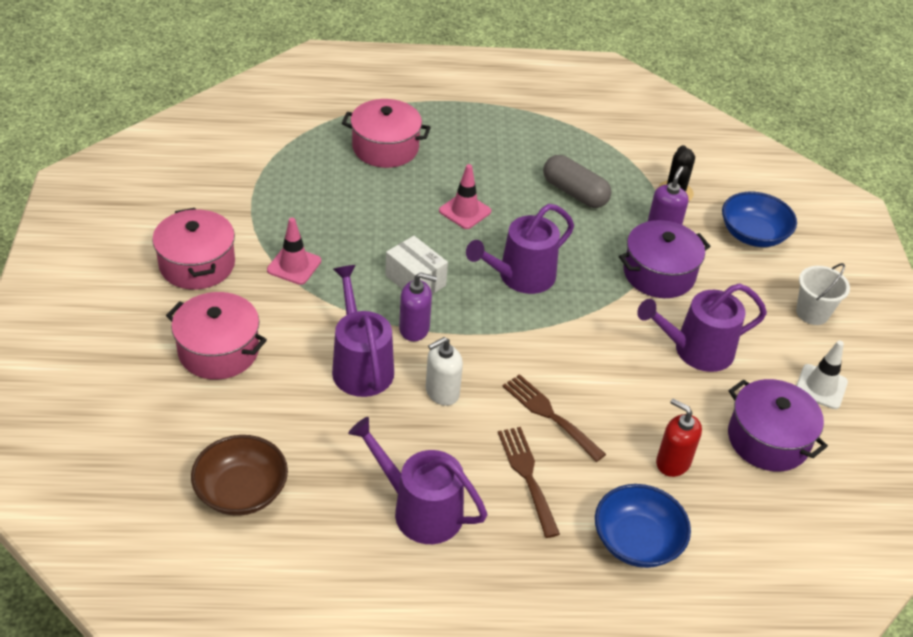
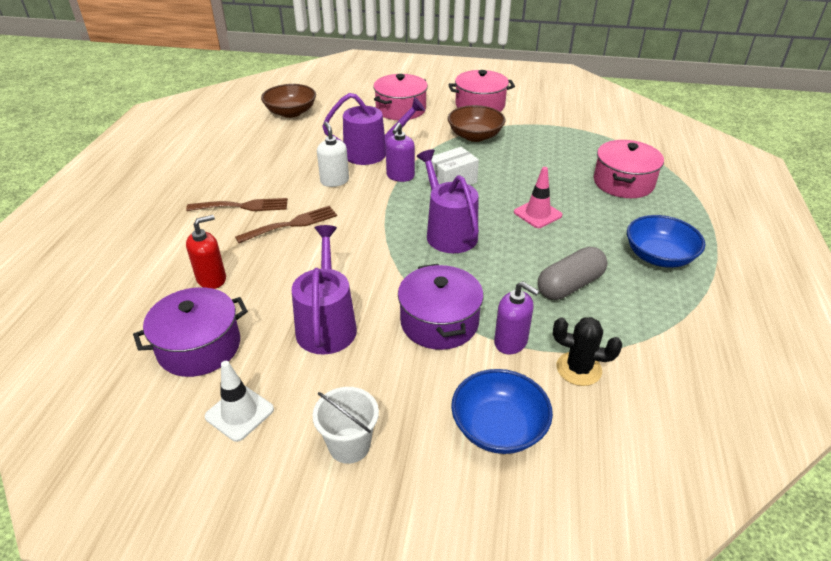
camera: 105 degrees right, 5 degrees down
pink traffic cone [267,218,321,285] -> brown bowl [448,105,505,142]
purple watering can [348,417,487,544] -> none
blue bowl [595,484,691,568] -> blue bowl moved to [627,215,705,268]

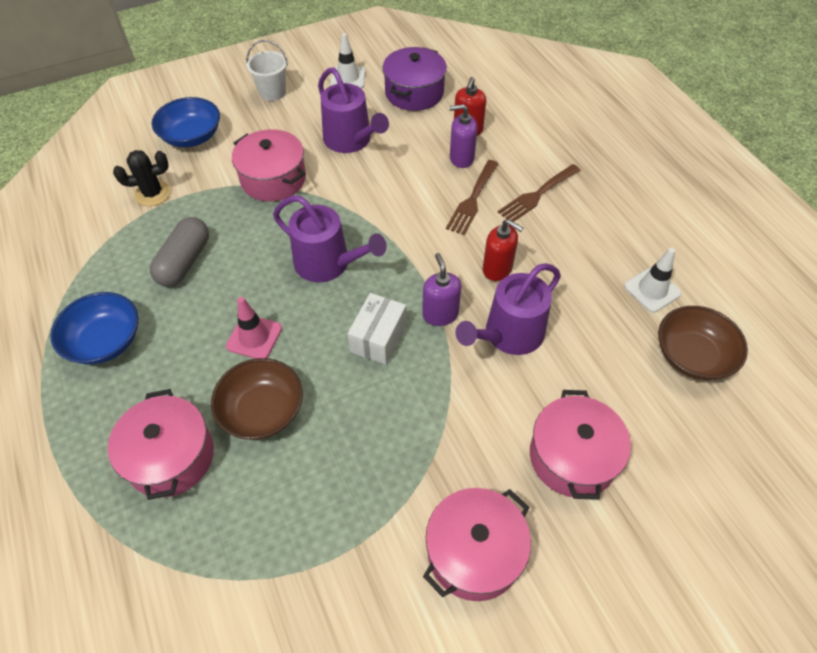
camera: 145 degrees right, 15 degrees up
white soap dispenser [317,122,349,187] -> red soap dispenser [483,219,523,281]
purple pot [398,264,484,350] -> pink pot [232,129,306,202]
brown bowl [448,105,505,142] -> brown bowl moved to [211,358,303,440]
purple soap dispenser [494,281,539,354] -> purple soap dispenser moved to [449,104,478,168]
none -> white traffic cone [624,248,682,313]

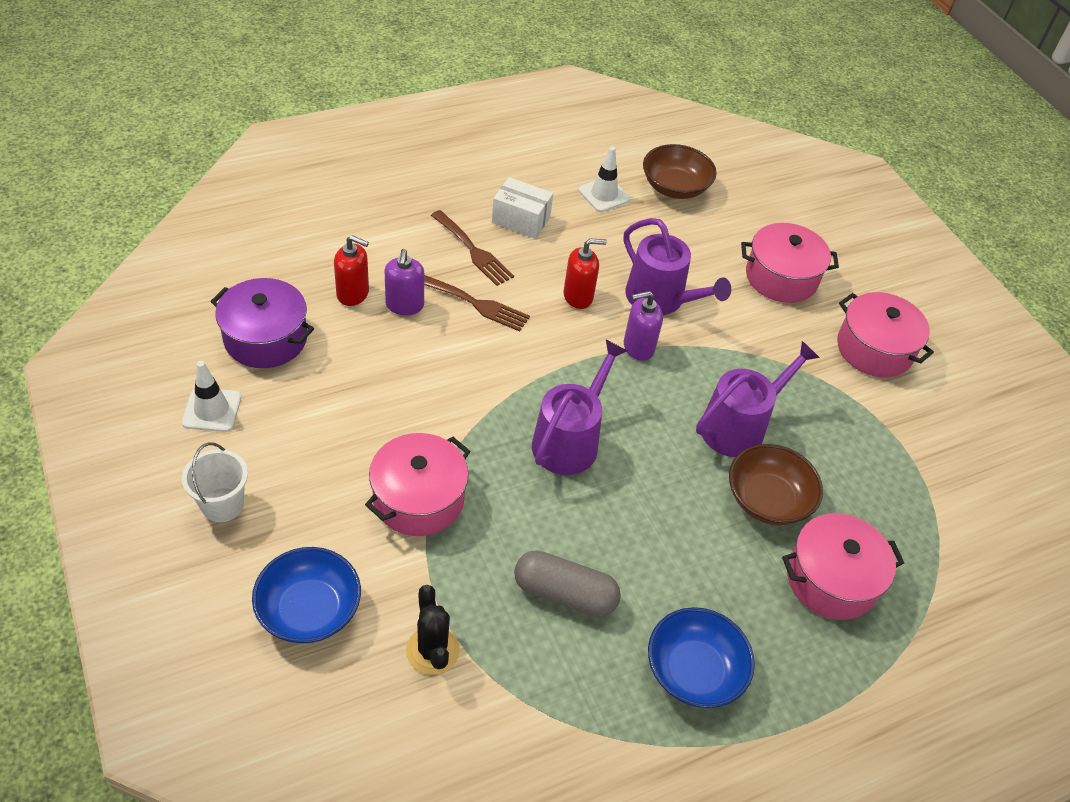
camera: 95 degrees left, 5 degrees down
pink traffic cone [226,297,282,359] -> none
purple watering can [318,67,389,153] -> purple watering can moved to [696,341,820,457]
white box [348,293,406,365] -> white box moved to [492,177,553,239]
red soap dispenser [483,219,523,281] -> red soap dispenser turned 45 degrees clockwise [563,238,607,309]

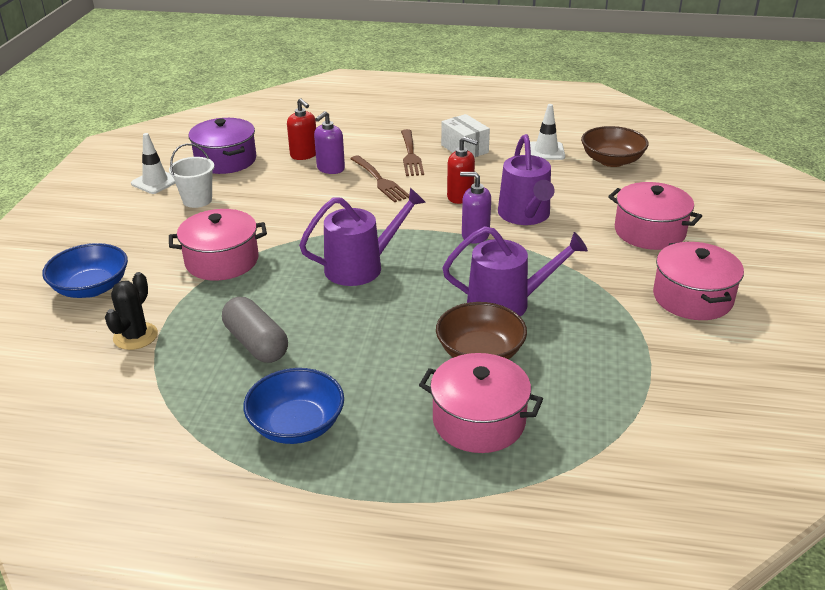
camera: 40 degrees right, 15 degrees down
white bucket [182,442,248,522] -> white bucket moved to [169,143,214,208]

